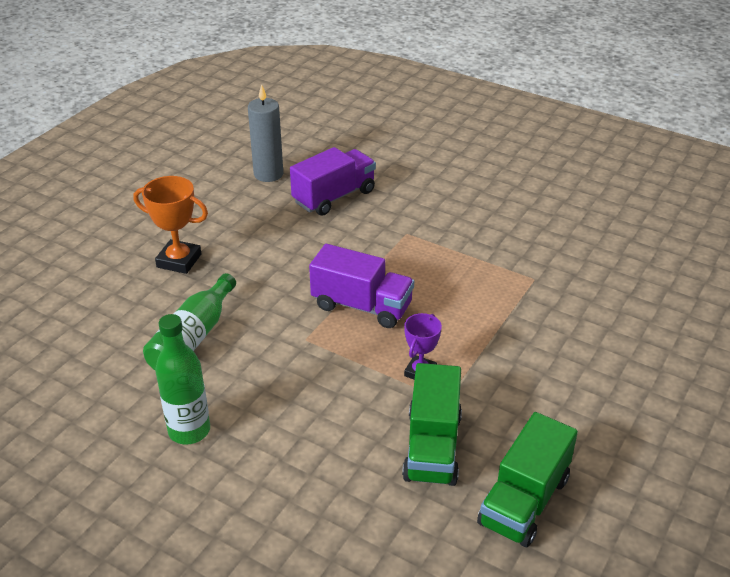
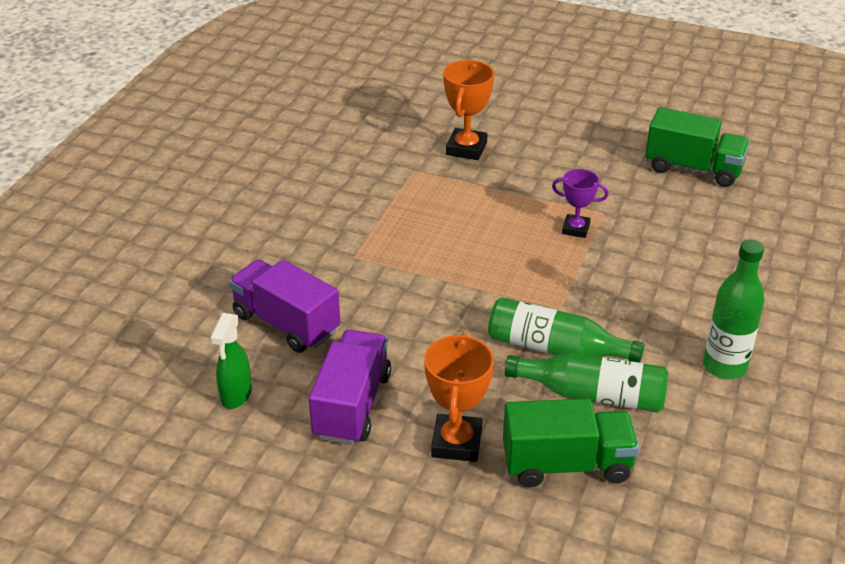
camera: 100 degrees left, 0 degrees up
grey candle [248,84,283,182] -> green spray bottle [210,313,252,409]
purple truck [309,244,414,328] -> purple truck moved to [309,330,391,445]
green truck [402,363,462,486] -> green truck moved to [503,399,639,487]
none -> orange trophy [443,60,494,160]
none -> green bottle [488,297,645,363]

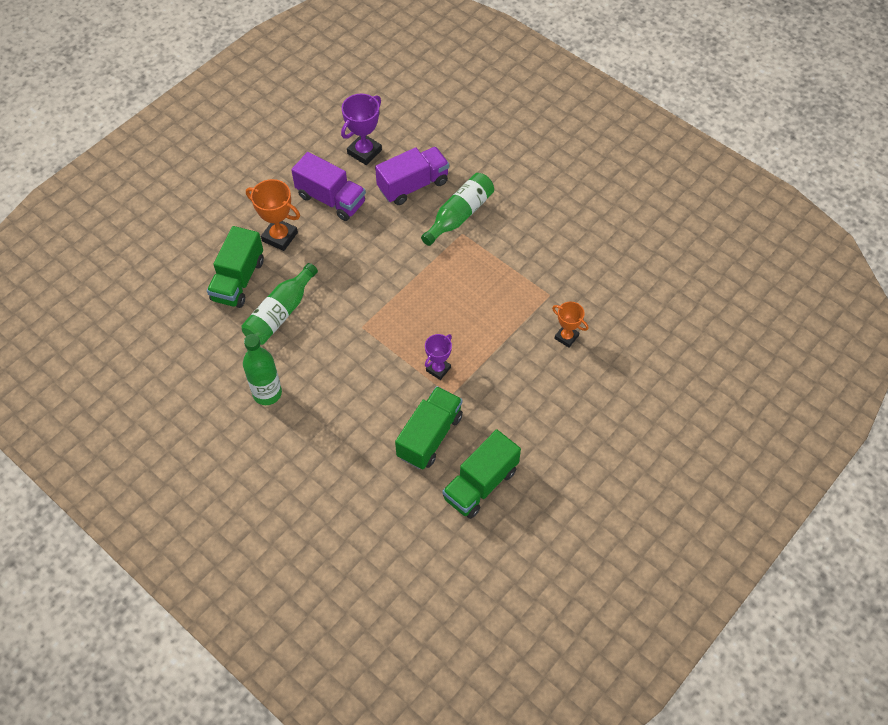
camera: 110 degrees right, 20 degrees up
green spray bottle [210,313,252,409] -> purple trophy [341,94,382,165]
orange trophy [443,60,494,160] -> orange trophy [552,302,588,347], size x0.65
green bottle [488,297,645,363] -> green bottle moved to [421,173,494,246]
none -> green truck [395,386,463,469]

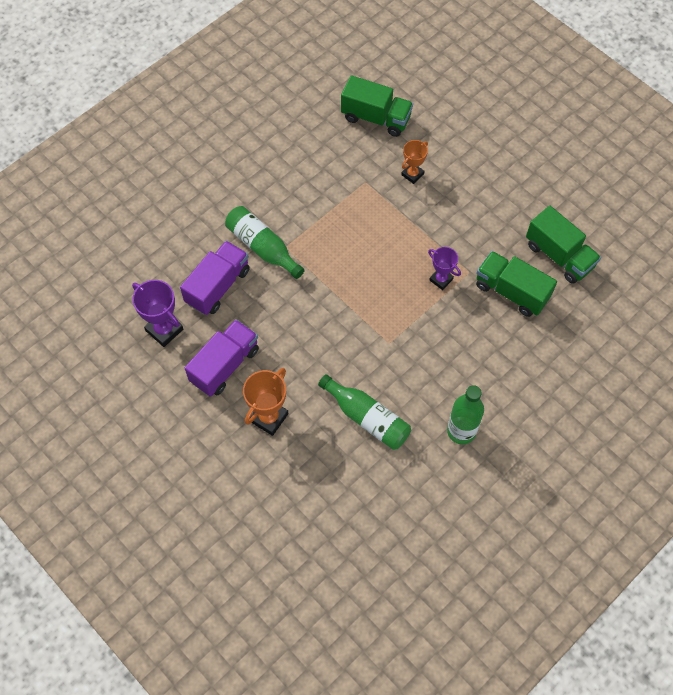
camera: 85 degrees left, 5 degrees up
green truck [207,226,264,308] -> green truck moved to [341,75,413,137]
purple truck [375,147,449,205] -> purple truck turned 60 degrees clockwise [180,241,250,315]

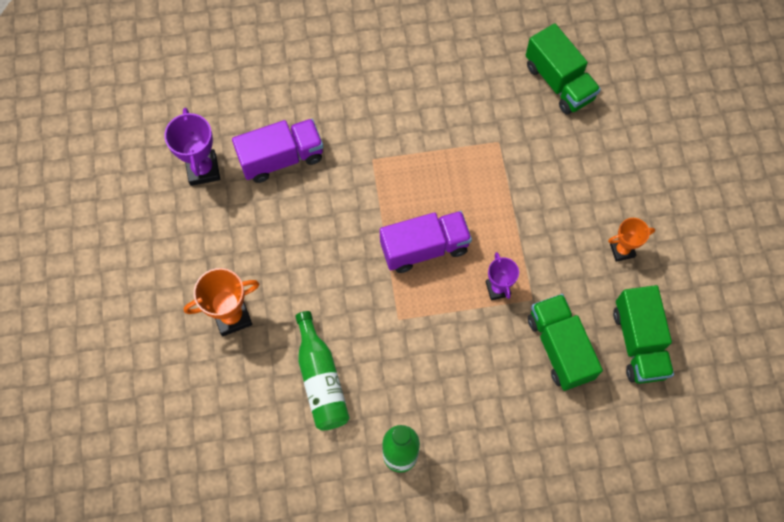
camera: 35 degrees right, 5 degrees up
purple truck [185,319,259,397] -> purple truck moved to [380,211,472,273]
green bottle [225,206,305,279] -> none
orange trophy [401,140,428,184] -> orange trophy moved to [608,218,655,262]

